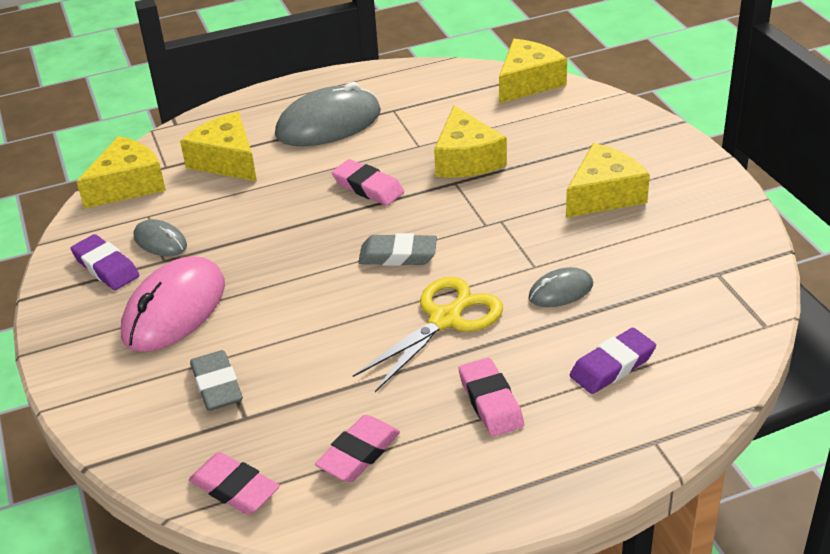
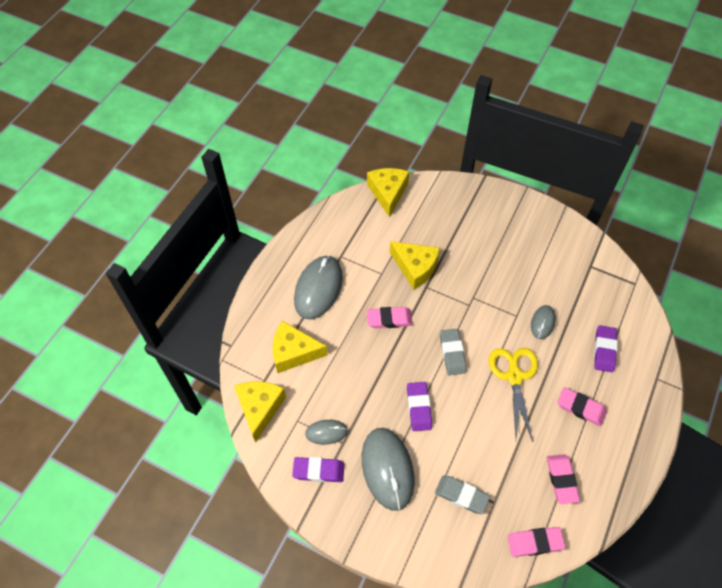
camera: 45 degrees left, 20 degrees up
pink mouse [121,257,225,352] -> grey mouse [362,428,415,511]
grey eraser [358,233,437,266] -> grey eraser turned 60 degrees counterclockwise [440,329,466,375]
yellow cheese [566,143,650,218] -> none
none -> purple eraser [407,382,432,431]

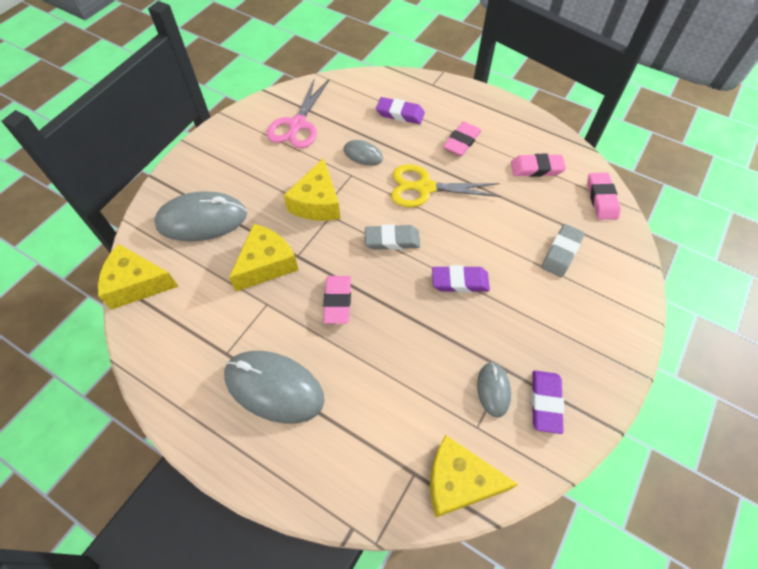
camera: 85 degrees left, 0 degrees up
yellow cheese [273,321,328,373] -> yellow cheese moved to [283,158,340,221]
grey mouse [362,428,415,511] -> grey mouse moved to [154,191,247,241]
none -> pink scissors [267,80,329,148]

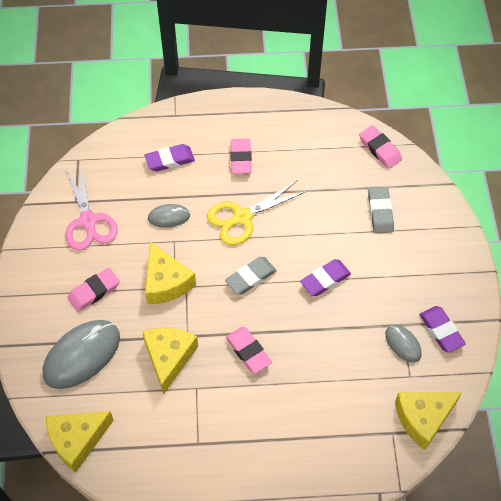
camera: 35 degrees left, 0 degrees up
grey mouse [224,351,325,423] -> none
pink eraser [511,154,566,177] -> pink eraser moved to [68,268,120,312]

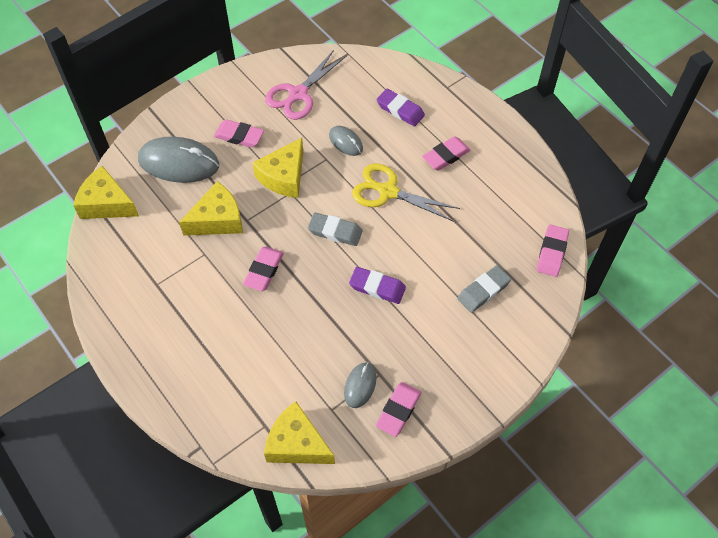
camera: 55 degrees right, 0 degrees up
purple eraser [419,306,466,353] -> pink eraser [376,382,421,437]

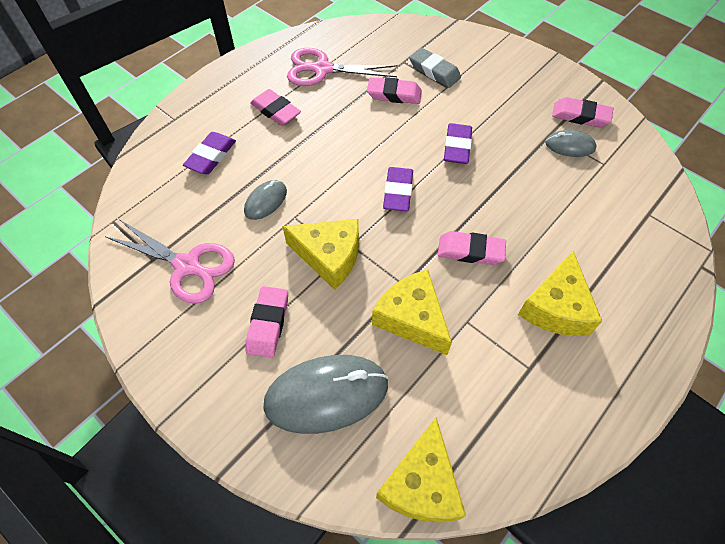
camera: 100 degrees left, 0 degrees up
grey mouse [138,137,219,183] -> grey mouse turned 75 degrees clockwise [263,355,388,434]
yellow cheese [264,401,335,464] -> yellow cheese moved to [518,251,602,336]
grey eraser [308,213,363,246] -> purple eraser [383,167,413,211]
yellow scissors [352,164,460,222] -> none
pink eraser [537,225,569,277] -> pink eraser moved to [367,77,422,104]
none -> pink scissors [287,48,398,86]

